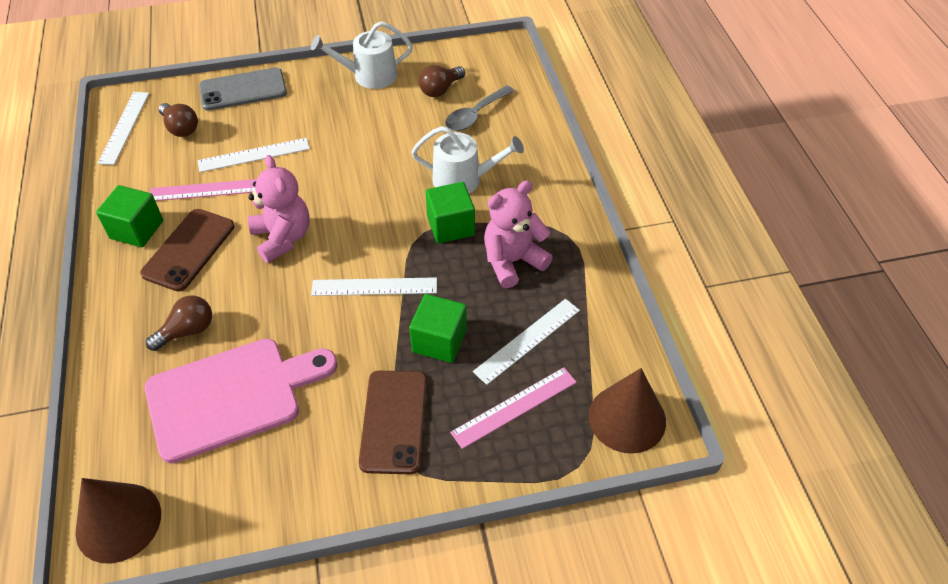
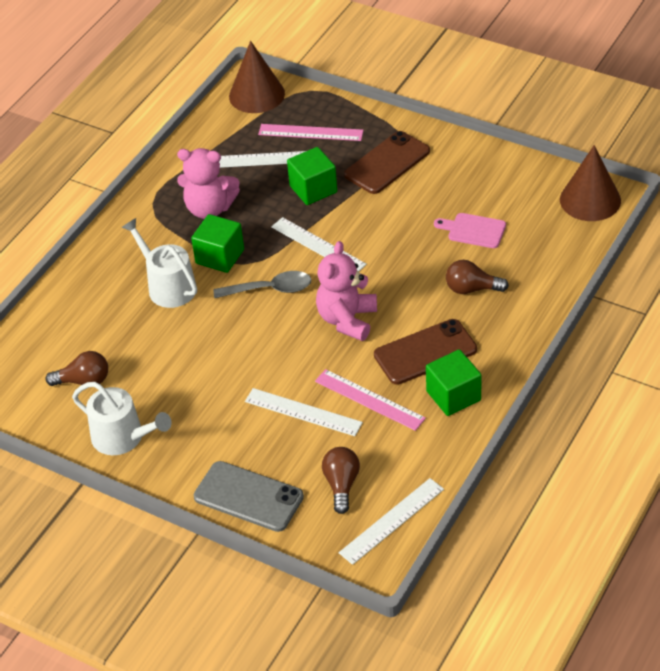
camera: 135 degrees left, 5 degrees down
pink cutting board [145,338,338,463] -> pink cutting board [434,213,506,248], size x0.46
grey spoon [445,85,514,131] -> grey spoon moved to [214,271,312,298]

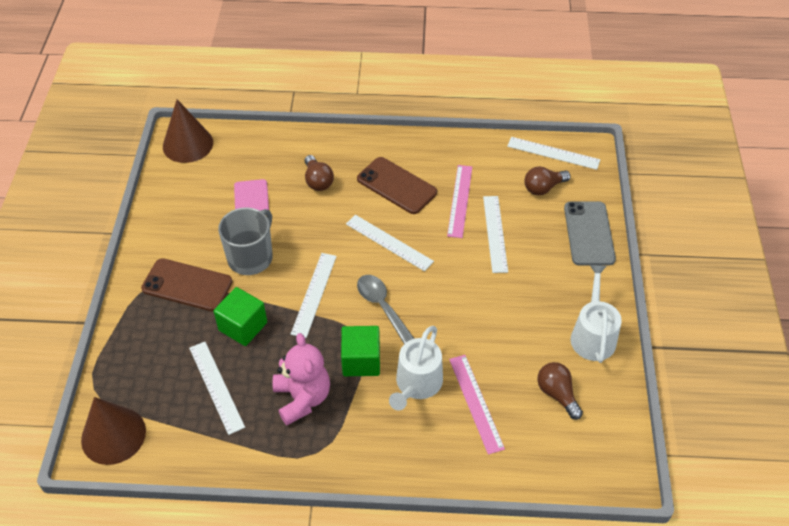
camera: 120 degrees left, 5 degrees up
pink ruler [258,124,364,141] -> pink ruler moved to [449,355,505,455]
pink teddy bear [316,241,377,341] -> white ruler [346,215,434,271]
green cube [426,349,481,416] -> none
none -> grey mug [218,207,273,275]

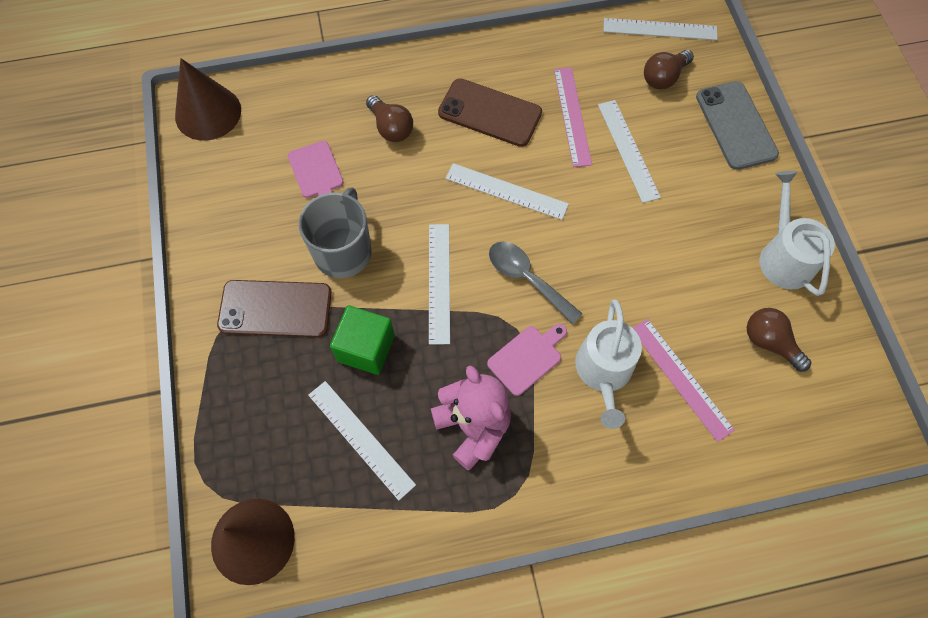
camera: 15 degrees left, 15 degrees up
green cube [341,326,380,376] -> pink cutting board [487,324,567,396]

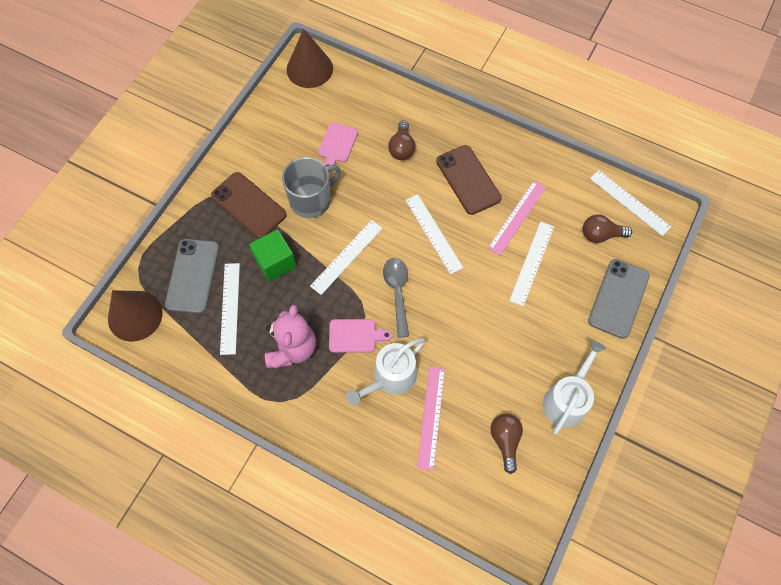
camera: 40 degrees right, 0 degrees up
none -> grey phone [165,239,219,314]

